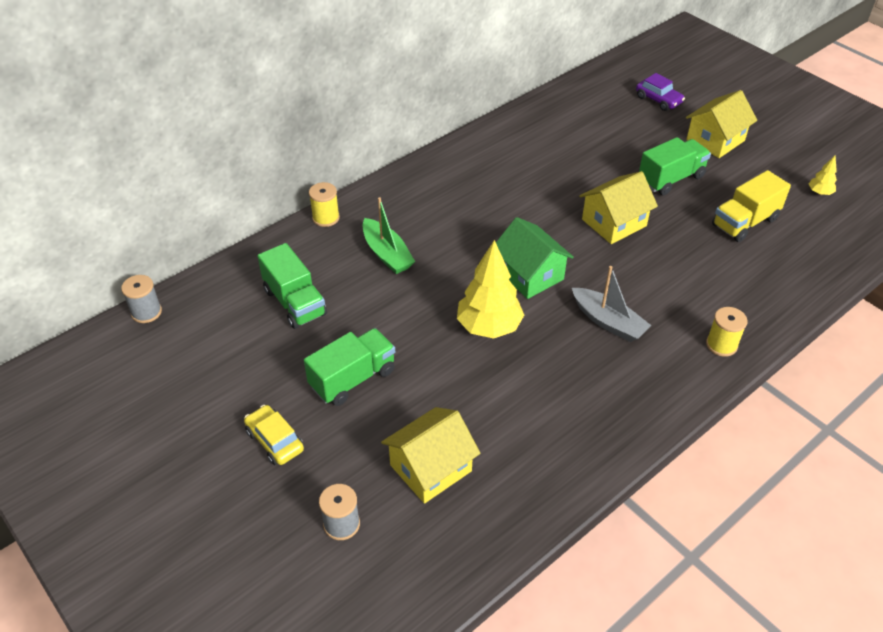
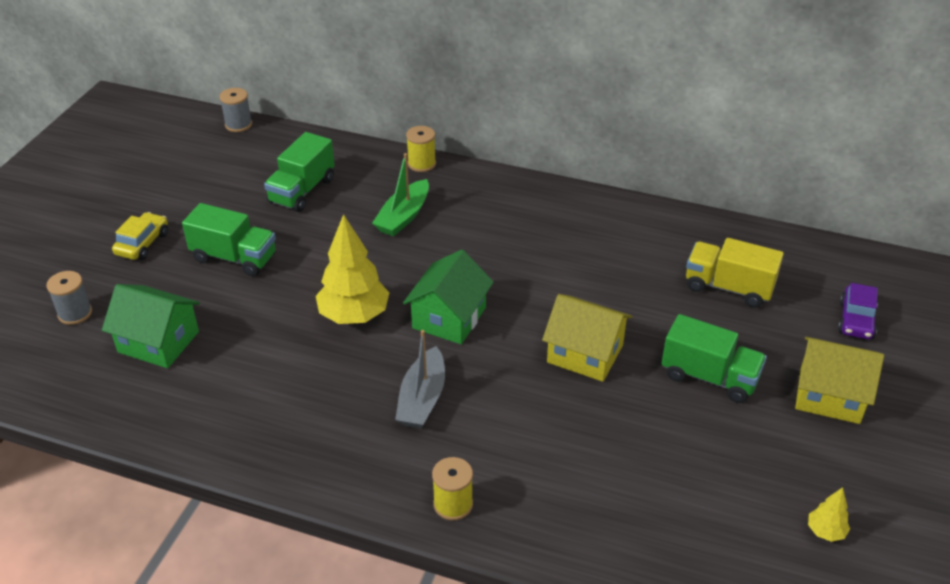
camera: 60 degrees right, 5 degrees down
yellow house [381,407,480,504] -> green house [102,284,200,368]
yellow truck [712,170,791,242] -> yellow truck moved to [686,238,784,308]

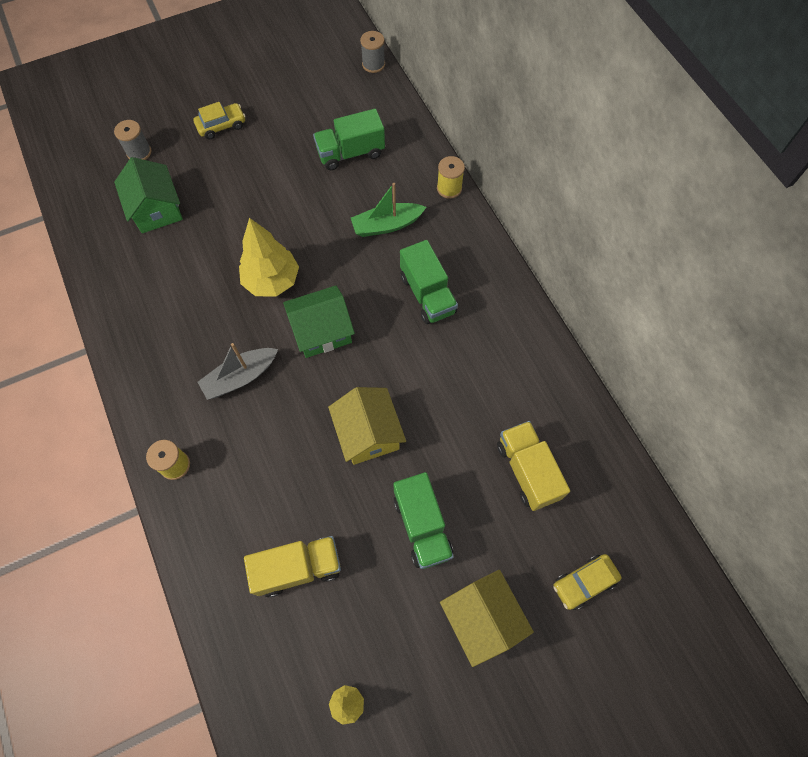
camera: 45 degrees right, 25 degrees up
green truck [182,203,276,276] -> green truck moved to [400,240,458,324]
purple car [838,283,878,339] -> yellow car [553,554,621,610]
none -> yellow truck [244,536,341,597]

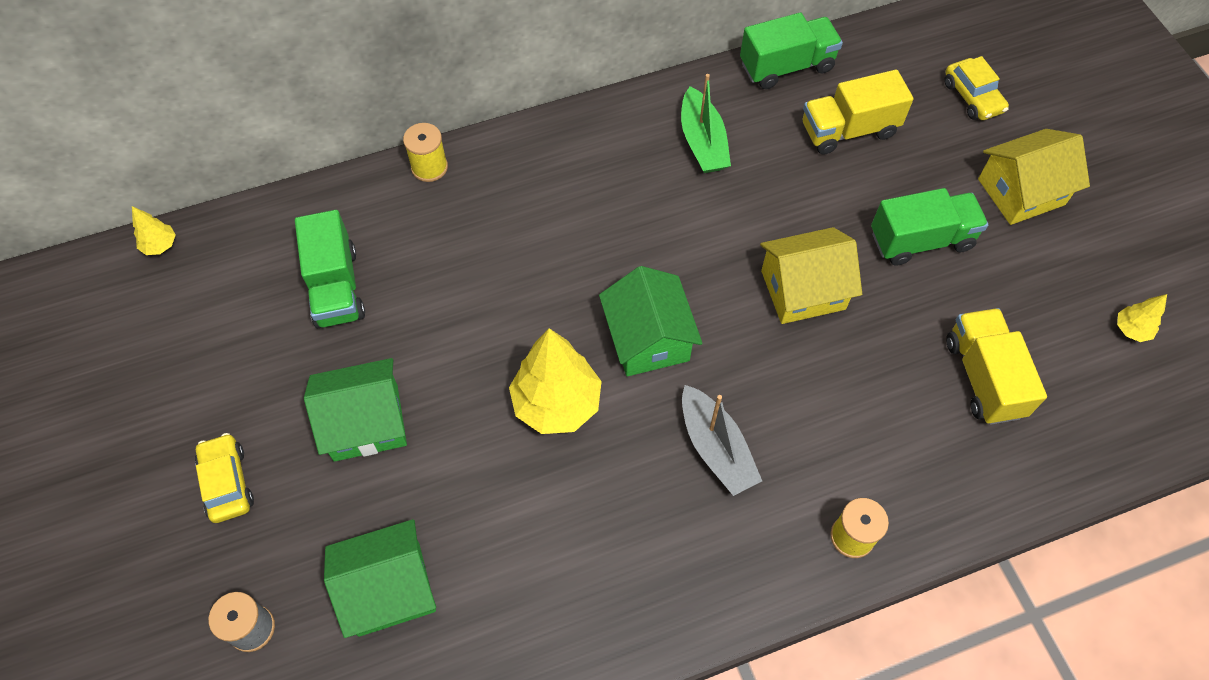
camera: 85 degrees left, 5 degrees down
green boat [351,183,426,237] -> green boat moved to [681,74,731,173]
grey spool [360,31,385,73] -> yellow tree [132,206,176,255]
green truck [400,240,458,324] -> green truck moved to [740,12,843,89]
none -> green house [304,358,407,462]

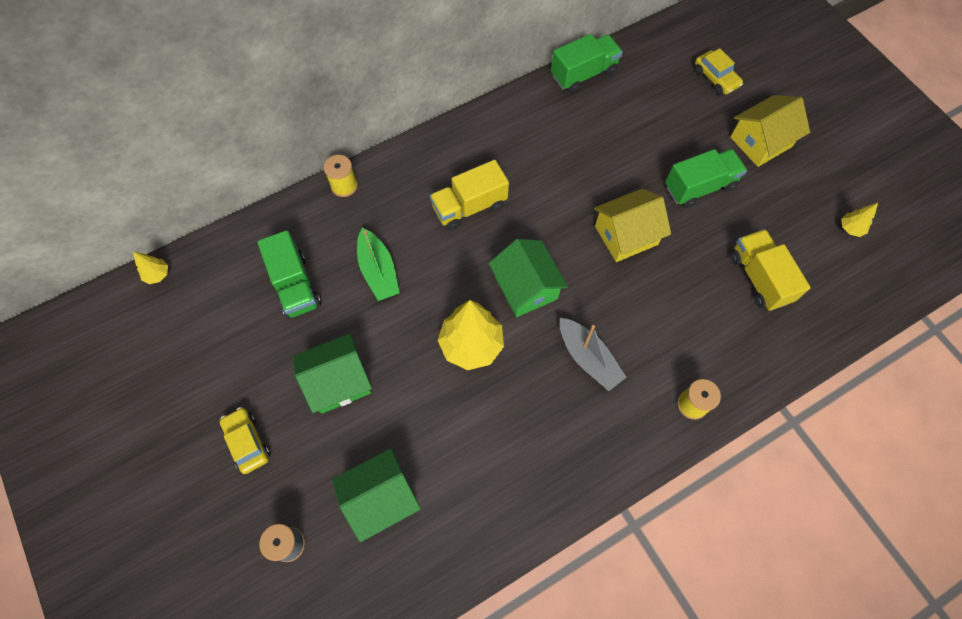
camera: 10 degrees left, 5 degrees up
green boat [681,74,731,173] -> green boat moved to [357,228,400,301]
yellow truck [803,70,914,155] -> yellow truck moved to [430,160,509,230]

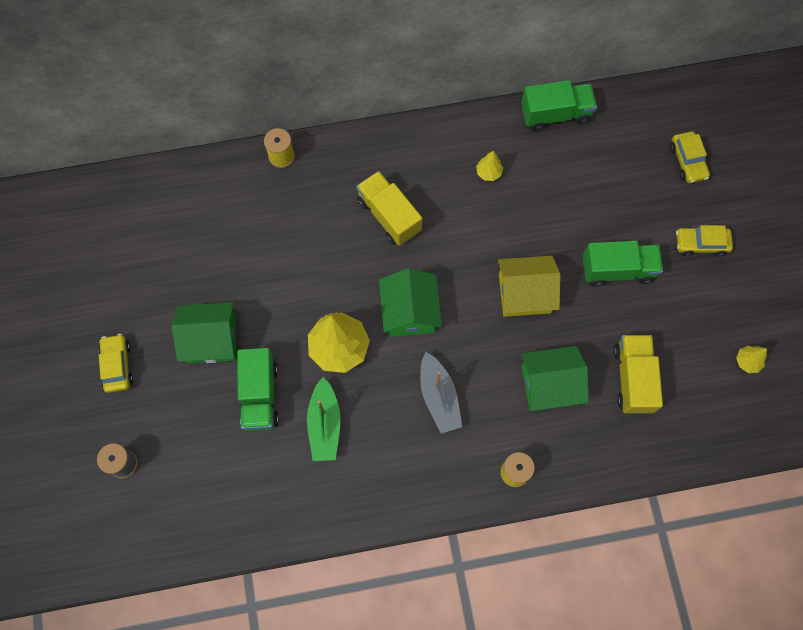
camera: 20 degrees right, 5 degrees up
yellow tree [133,252,168,284] -> yellow tree moved to [476,151,503,181]
green truck [257,230,321,319] -> green truck moved to [237,348,279,431]
green house [332,448,421,542] -> green house moved to [521,346,589,411]
green boat [357,228,400,301] -> green boat moved to [307,377,341,461]
yellow truck [430,160,509,230] -> yellow truck turned 60 degrees clockwise [356,171,422,246]
yellow house [730,95,810,167] -> yellow car [676,225,733,257]

